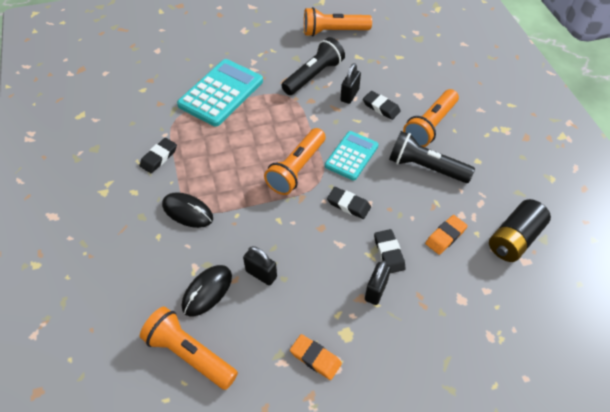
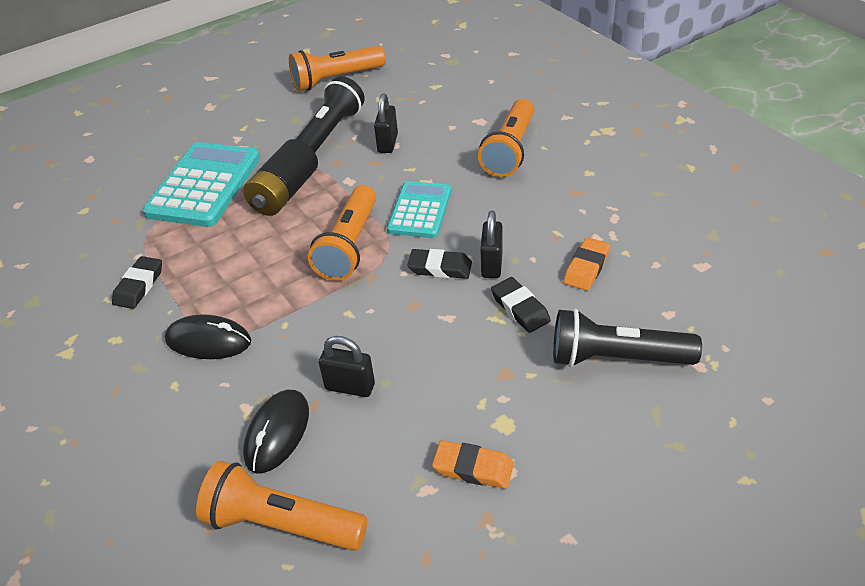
camera: 15 degrees left, 10 degrees down
black eraser [363,91,401,120] -> none
black padlock [365,261,391,305] -> black padlock moved to [481,210,503,278]
black flashlight [389,131,475,183] -> black flashlight moved to [553,309,702,367]
black battery [489,199,551,262] -> black battery moved to [243,139,318,216]

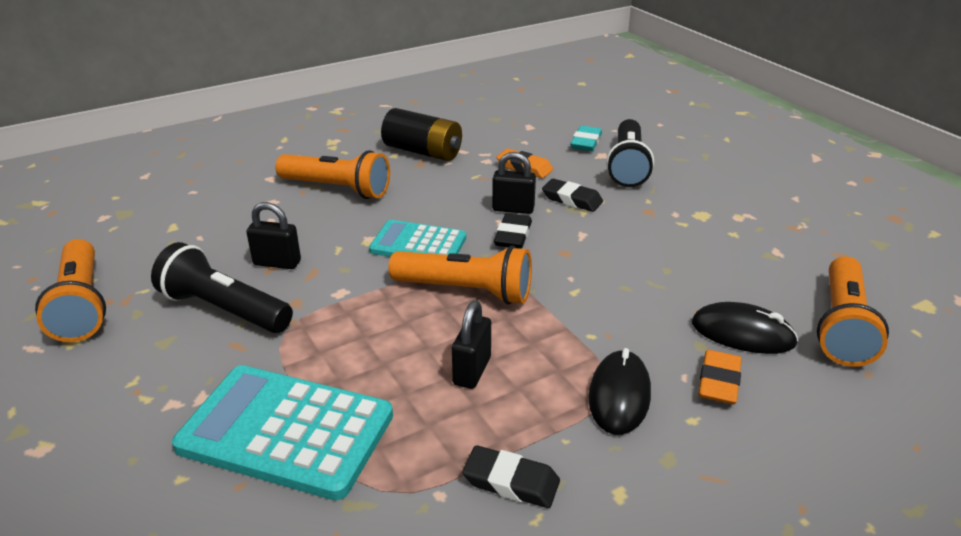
camera: 90 degrees left, 10 degrees down
black battery [243,139,318,216] -> black battery moved to [381,108,462,161]
black padlock [319,336,375,397] -> black padlock moved to [452,300,491,389]
orange eraser [432,440,514,489] -> orange eraser moved to [698,350,741,404]
black eraser [491,277,551,333] -> black eraser turned 60 degrees clockwise [542,179,603,212]
none -> turquoise eraser [570,126,602,151]

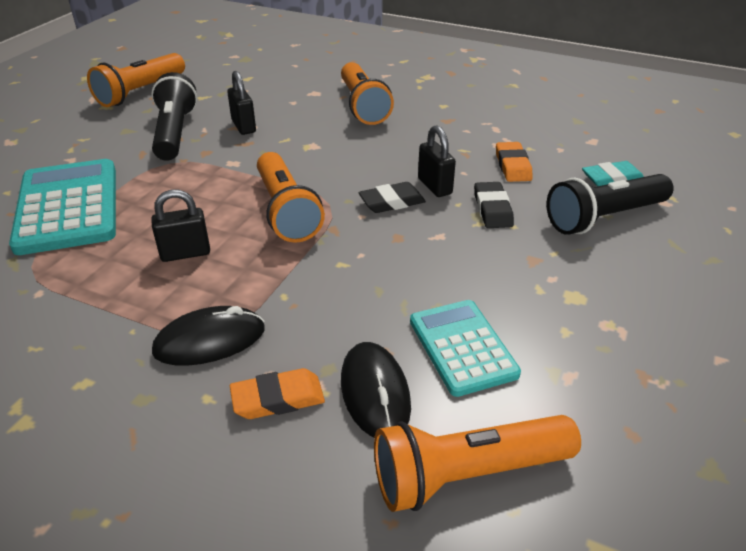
camera: 55 degrees right, 5 degrees up
turquoise calculator [369,220,466,257] -> turquoise calculator moved to [410,300,521,397]
black battery [381,108,462,161] -> none
black eraser [462,445,560,508] -> none

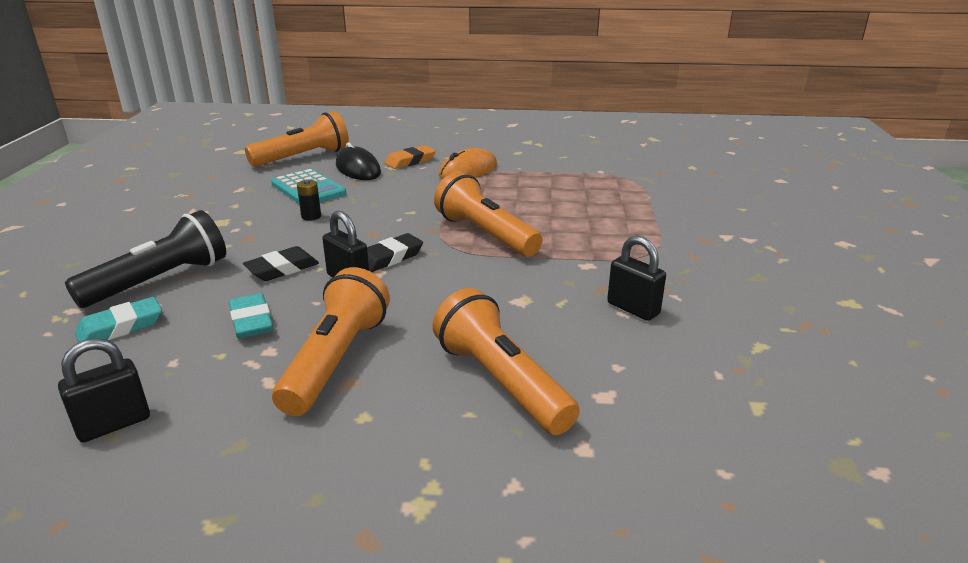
camera: 160 degrees right, 10 degrees down
turquoise calculator [9,159,116,255] -> none
orange flashlight [87,53,185,107] -> orange flashlight moved to [272,267,390,416]
black flashlight [151,72,198,161] -> none
black padlock [151,190,210,262] -> black padlock moved to [58,338,150,442]
black mouse [152,306,265,366] -> orange mouse [439,148,497,179]
black eraser [474,182,514,228] -> black eraser turned 75 degrees clockwise [243,246,319,281]
orange eraser [496,142,533,182] -> turquoise eraser [229,293,273,338]
none -> black battery [297,180,321,221]

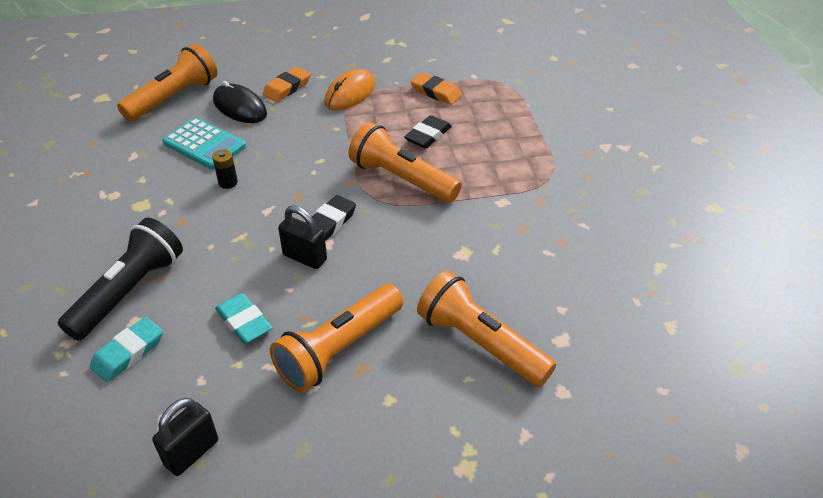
camera: 15 degrees left, 15 degrees up
black eraser [243,246,319,281] -> black eraser moved to [404,115,452,149]
orange flashlight [272,267,390,416] -> orange flashlight turned 135 degrees counterclockwise [270,284,403,392]
black padlock [607,236,666,321] -> none
none -> orange eraser [410,72,462,105]

